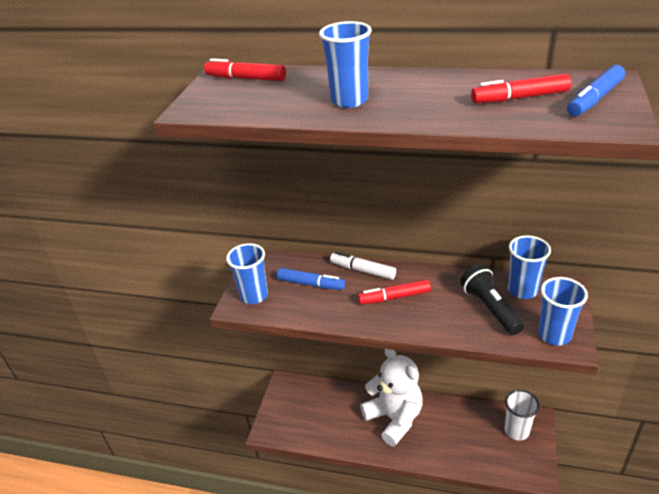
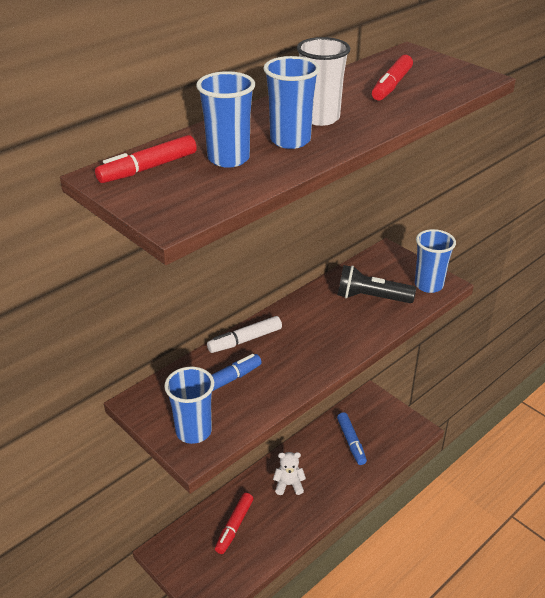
camera: 60 degrees left, 0 degrees up
red marker [358,279,431,305] -> red marker moved to [215,493,253,554]
white teddy bear [360,349,423,447] -> white teddy bear [273,452,306,495], size x0.45
white cup [505,390,540,441] -> white cup moved to [297,37,350,126]
blue cup [508,235,551,299] -> blue cup moved to [196,71,255,168]
blue marker [567,65,625,116] -> blue marker moved to [337,412,367,465]

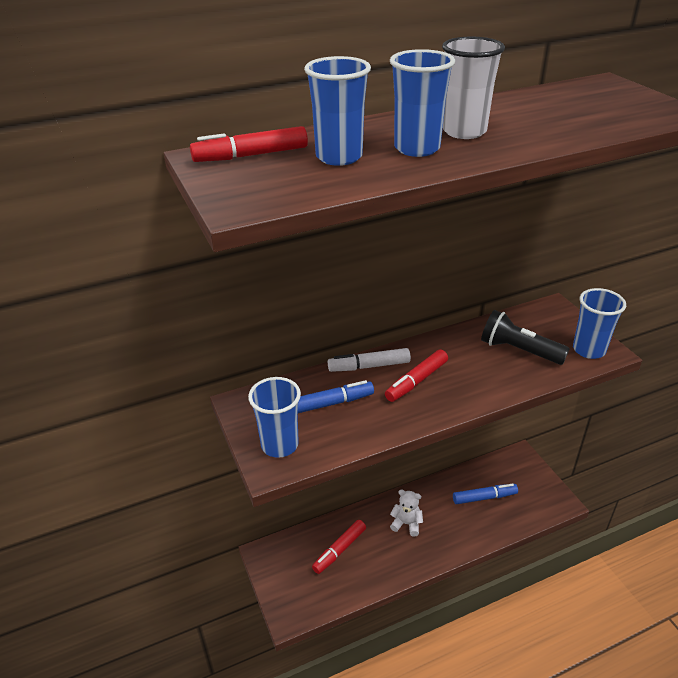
camera: 20 degrees right, 0 degrees up
blue marker [337,412,367,465] -> blue marker turned 105 degrees counterclockwise [453,484,518,504]
red marker [372,55,413,101] -> red marker moved to [385,349,448,402]

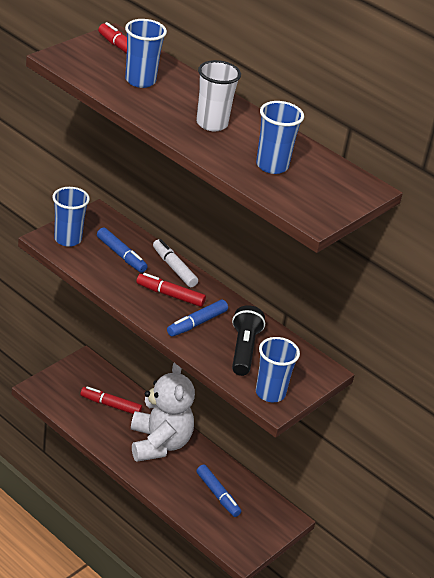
camera: 60 degrees right, 0 degrees up
blue cup [390,49,455,157] -> blue cup moved to [256,101,304,174]
white teddy bear [390,490,423,536] -> white teddy bear [131,363,195,462], size x2.22
none -> blue marker [167,300,228,337]

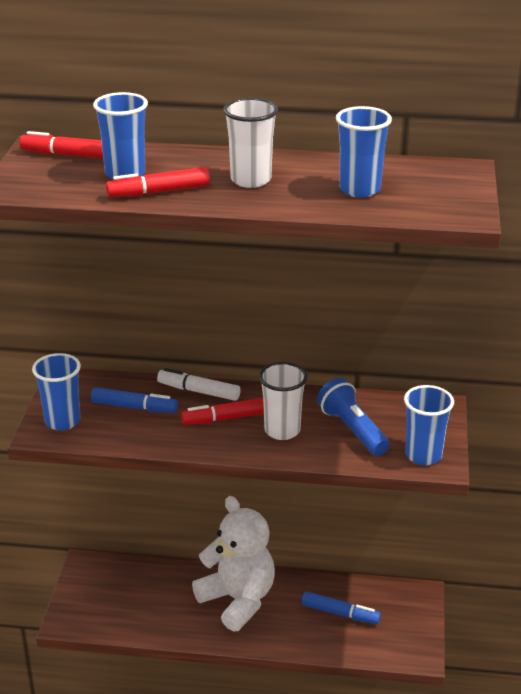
camera: 30 degrees left, 5 degrees down
red marker [80,386,142,414] -> red marker moved to [106,167,210,198]
blue marker [167,300,228,337] -> white cup [259,362,307,440]
black flashlight [232,305,265,376] -> blue flashlight [317,378,390,456]

